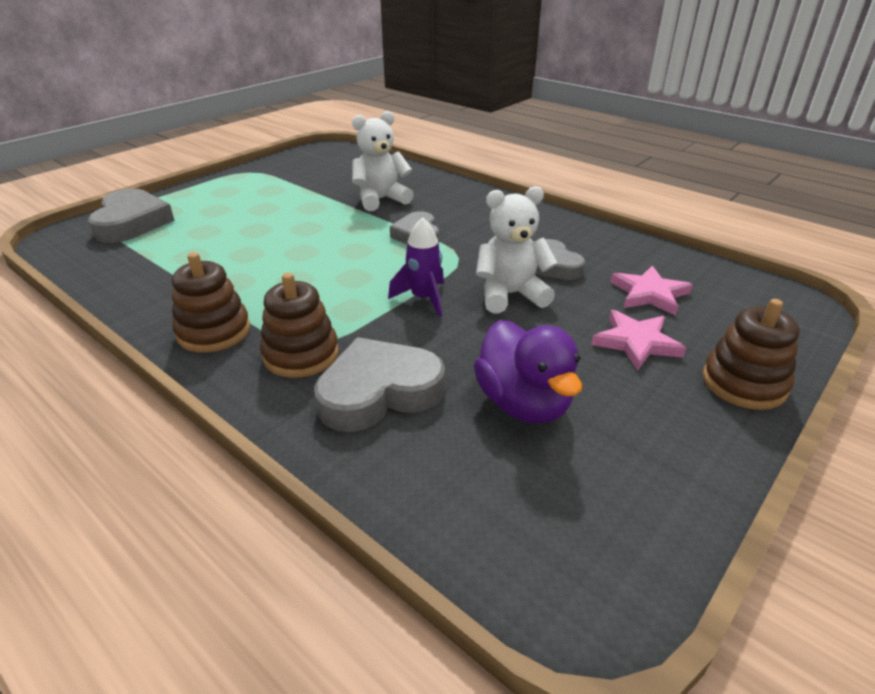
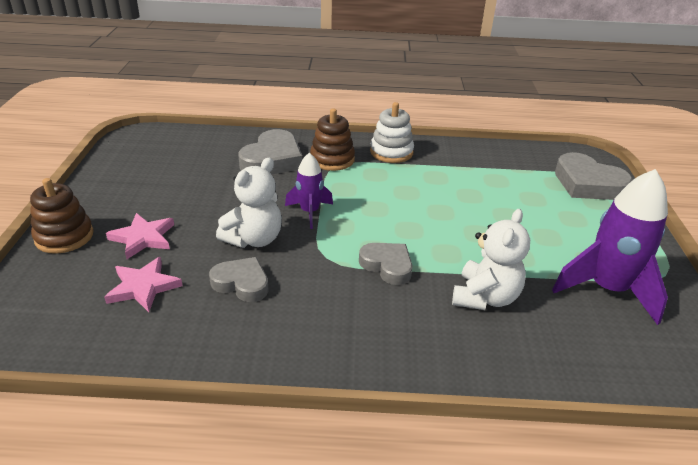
camera: 140 degrees right, 0 degrees up
brown stacking toy [172,252,250,353] -> white stacking toy [370,102,414,163]
purple duck [474,320,582,424] -> none
none -> purple rocket [552,169,668,325]

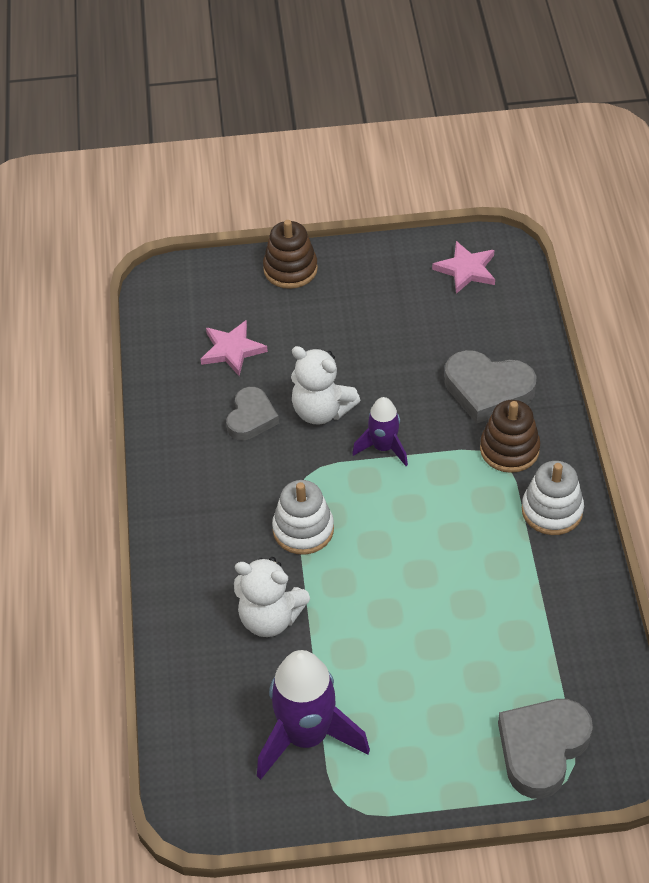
camera: 85 degrees right, 15 degrees up
pink star [106,213,174,259] -> pink star moved to [432,241,495,294]
grey heart [359,243,412,285] -> white stacking toy [272,480,334,555]

